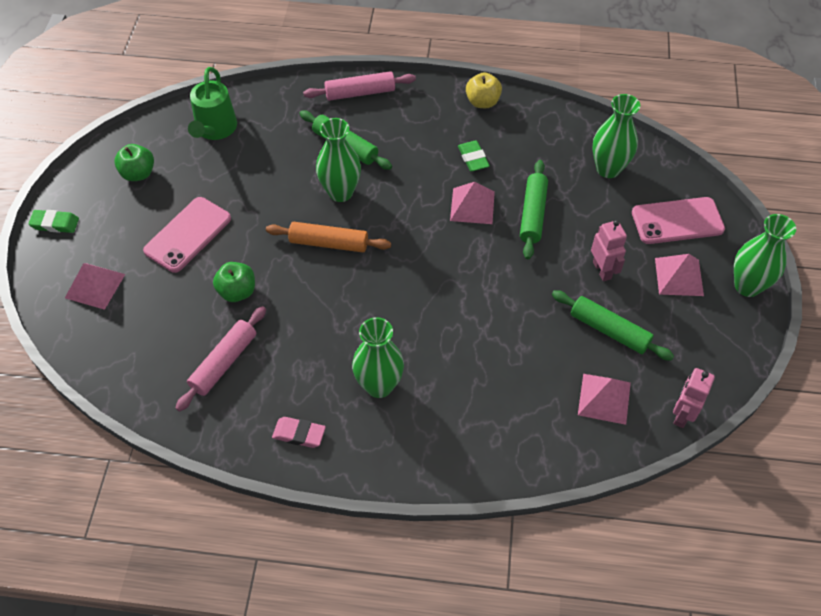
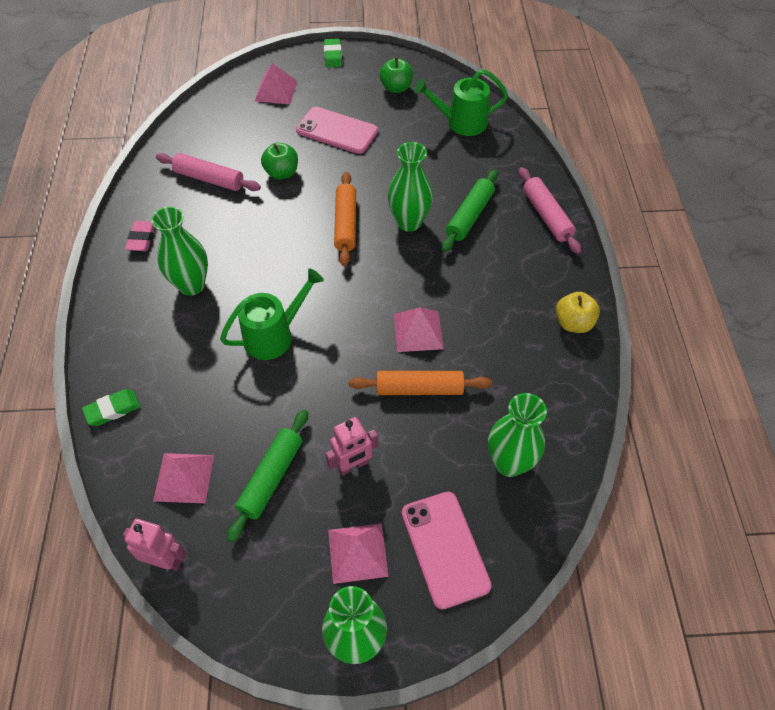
camera: 80 degrees right, 0 degrees up
green eraser [458,140,490,172] -> green eraser moved to [82,389,140,426]
green rolling pin [520,160,548,259] -> orange rolling pin [349,371,492,395]
none -> green watering can [220,268,324,360]

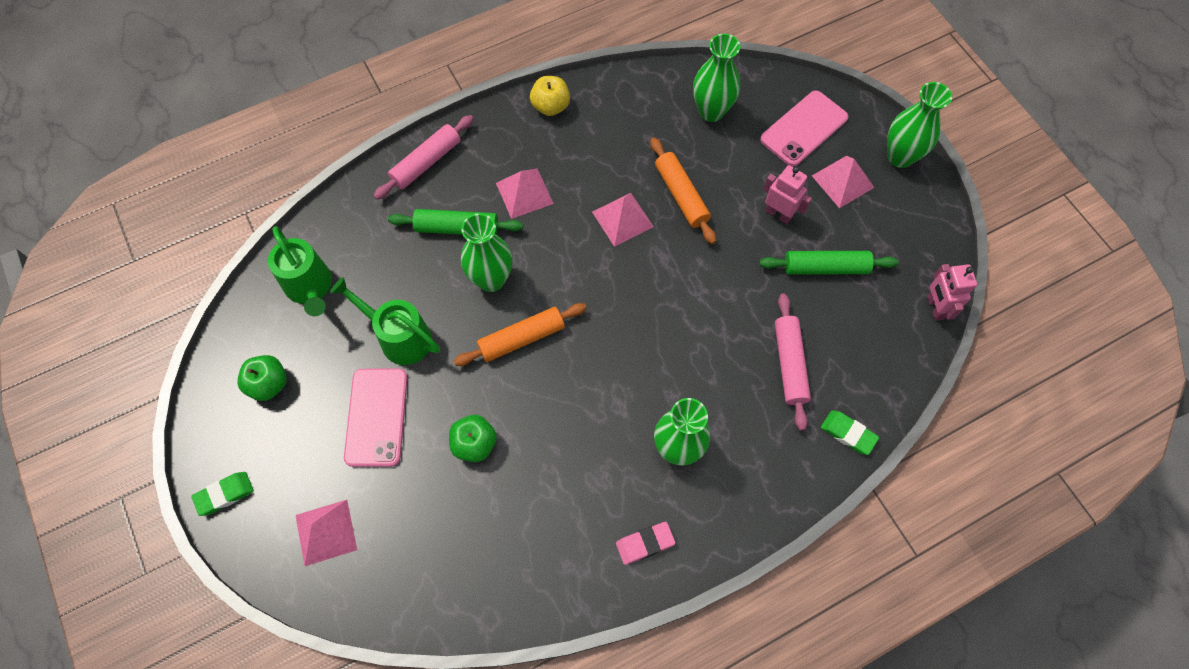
camera: 115 degrees left, 10 degrees up
pink pyramid [153,453,214,503] -> pink pyramid moved to [496,168,554,219]
pink rolling pin [156,153,261,191] -> pink rolling pin moved to [775,293,811,431]
green watering can [220,268,324,360] -> green watering can moved to [330,277,440,365]

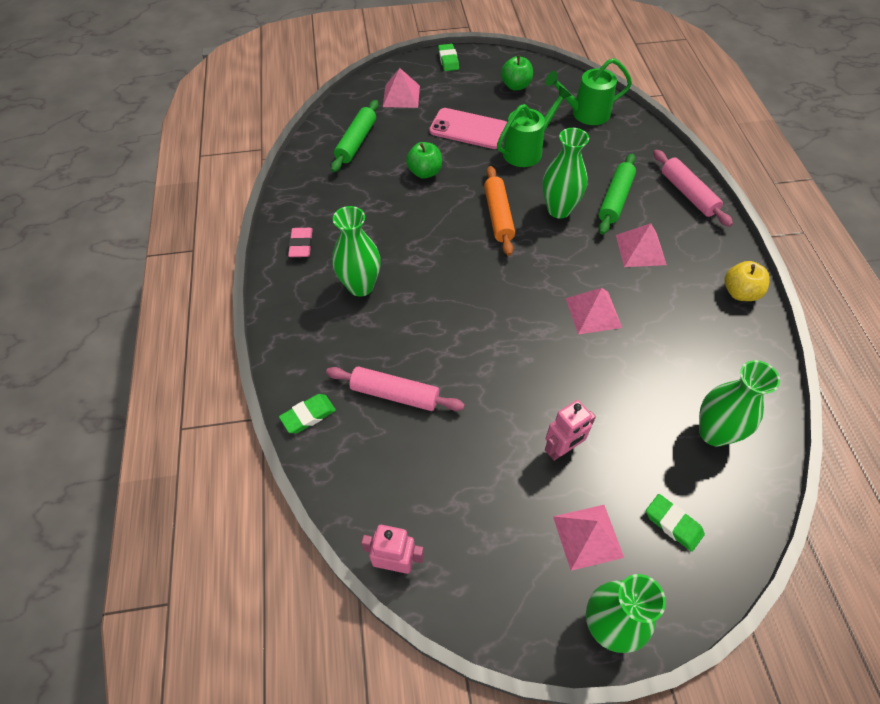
camera: 110 degrees right, 10 degrees down
orange rolling pin [650,138,716,244] -> none
green rolling pin [759,251,898,275] -> green rolling pin moved to [331,100,379,172]
pink phone [760,91,848,166] -> green eraser [646,494,705,552]

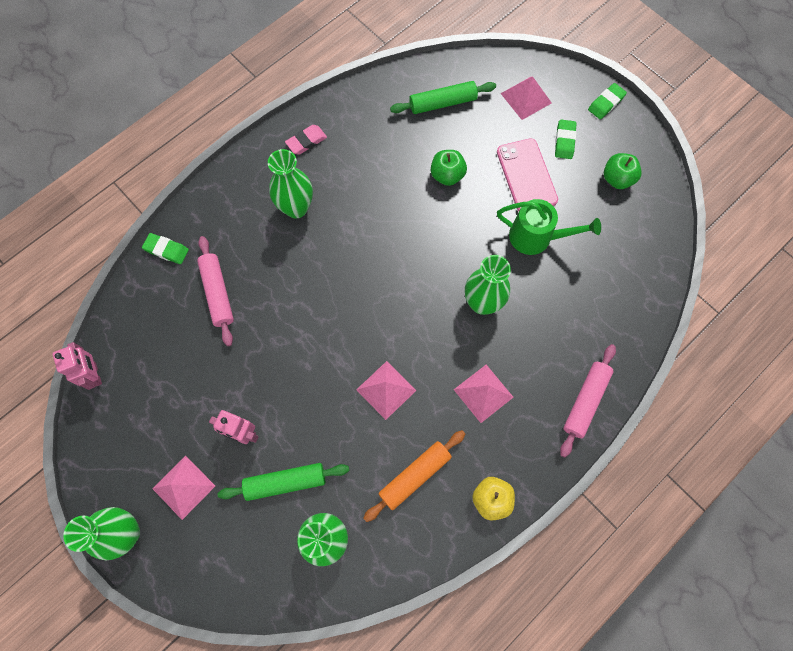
camera: 55 degrees right, 15 degrees up
orange rolling pin [484,166,515,256] -> orange rolling pin moved to [363,430,465,522]
green watering can [545,58,632,125] -> none
green rolling pin [599,154,636,235] -> green rolling pin moved to [217,463,349,501]
green eraser [646,494,705,552] -> green eraser moved to [555,120,577,159]

